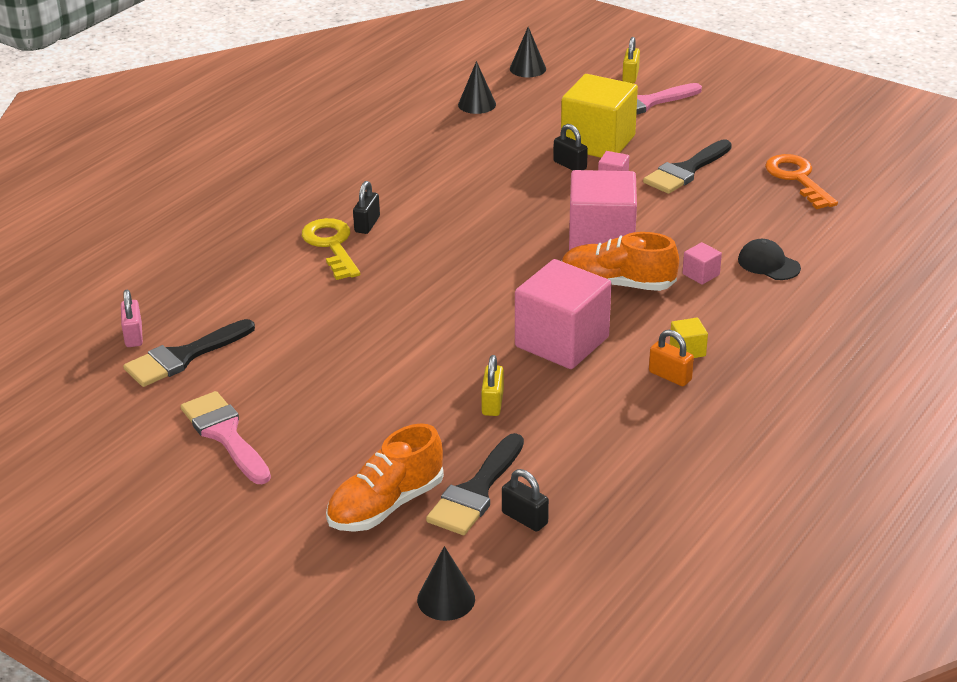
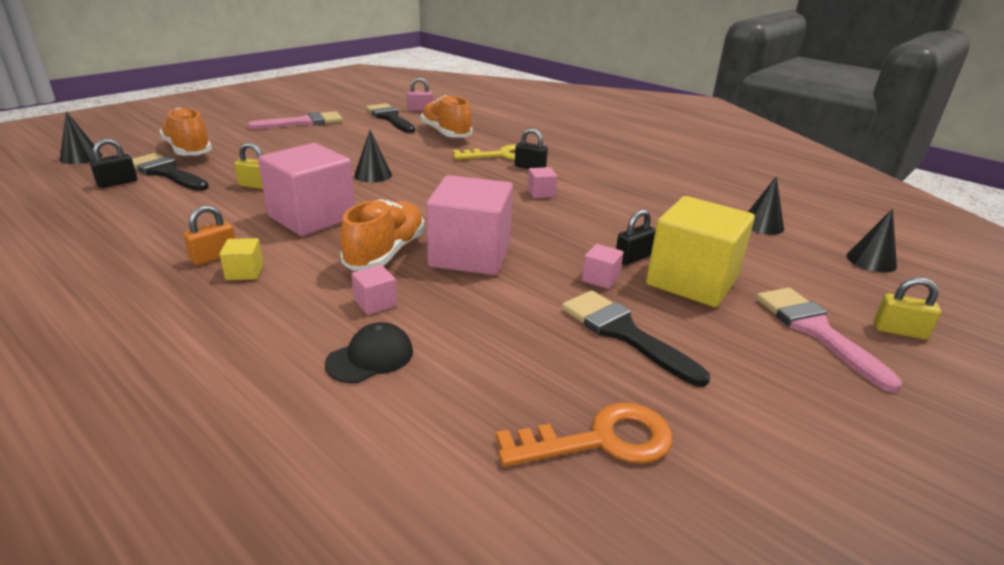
camera: 95 degrees right, 5 degrees down
none -> black cone [354,130,392,182]
none -> orange shoe [421,95,473,138]
none -> pink cube [527,167,557,198]

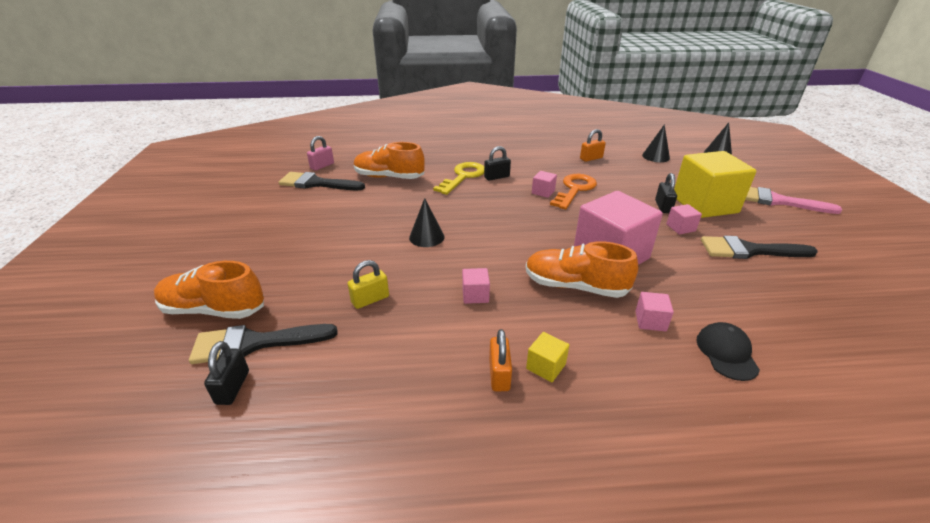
camera: 45 degrees left, 5 degrees up
black cone [60,111,102,164] -> none
pink brush [248,111,343,129] -> none
pink cube [258,143,355,236] -> pink cube [462,268,490,304], size x0.41
orange shoe [340,199,425,271] -> orange shoe turned 45 degrees counterclockwise [526,241,638,298]
orange key [496,403,673,467] -> orange key moved to [550,174,597,210]
yellow padlock [874,277,941,340] -> none
none -> orange padlock [580,129,606,162]

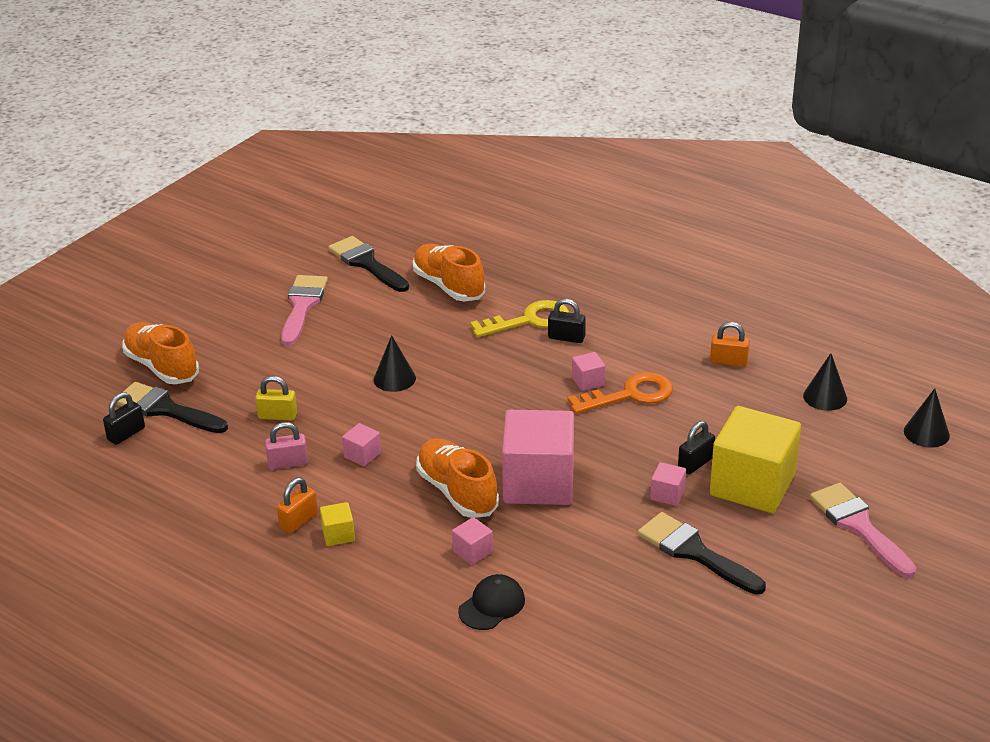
camera: 40 degrees right, 0 degrees up
pink padlock [307,136,334,171] -> pink padlock moved to [265,422,308,469]
none -> pink brush [281,275,328,346]

